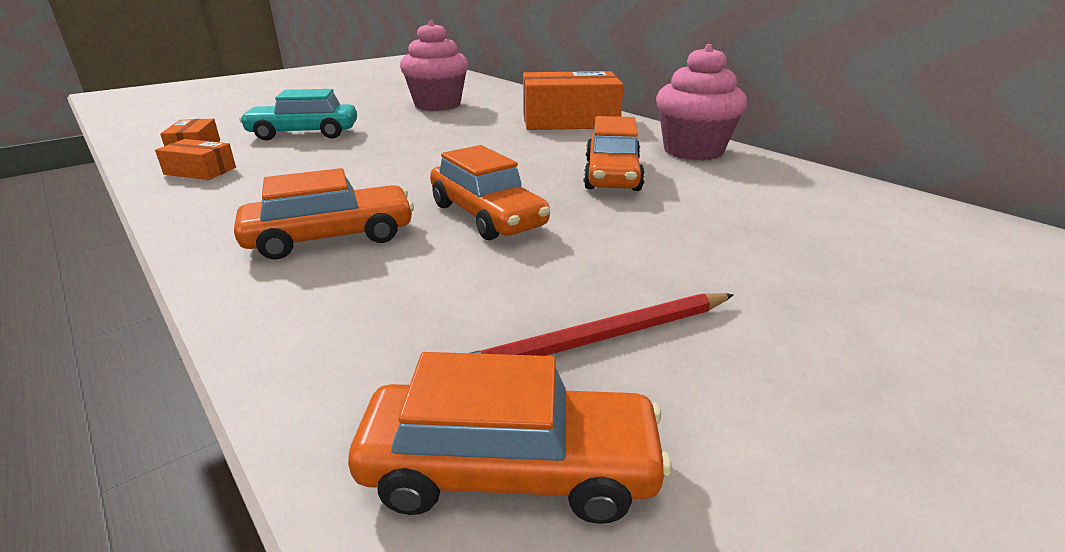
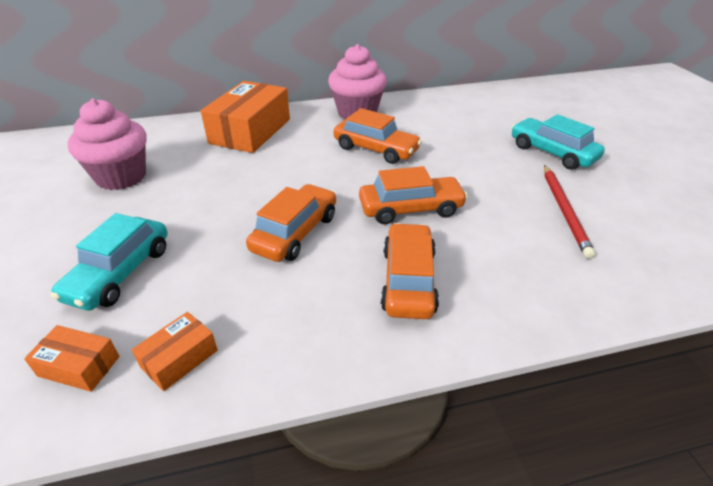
camera: 65 degrees left, 10 degrees up
orange car [348,352,671,524] -> orange car moved to [246,184,336,262]
none -> turquoise car [511,114,605,170]

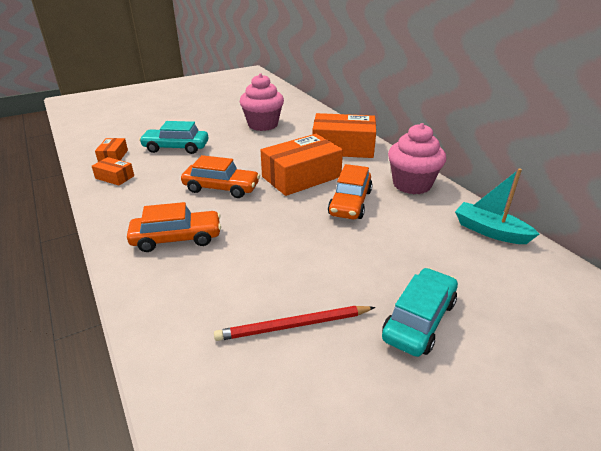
camera: 75 degrees right, 5 degrees down
orange car [359,166,468,224] -> none
none -> orange box [260,134,343,196]
none -> turquoise boat [455,168,539,244]

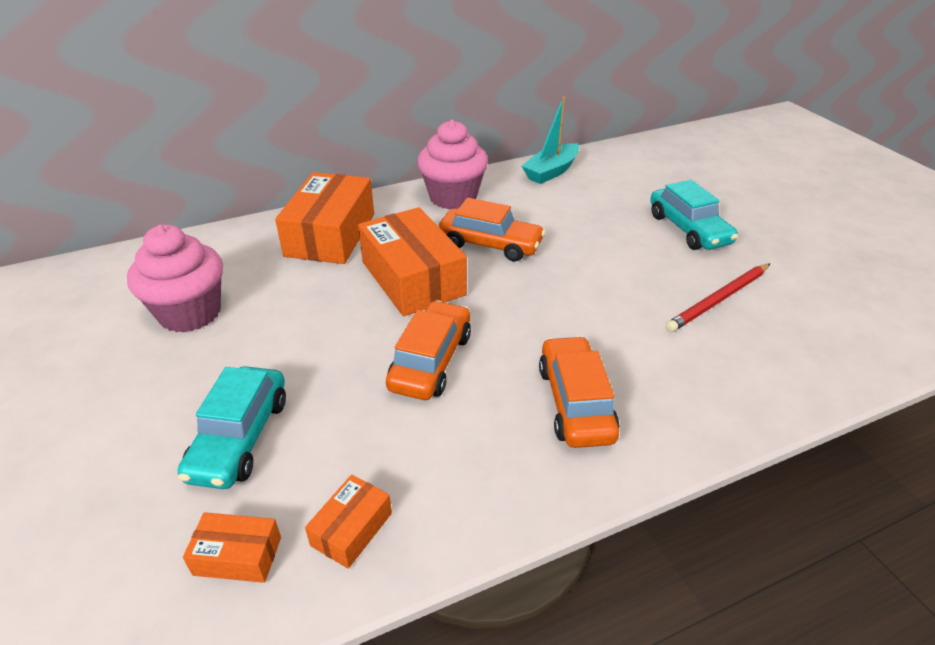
camera: 85 degrees left, 5 degrees up
red pencil [214,306,375,341] -> red pencil turned 60 degrees clockwise [665,264,770,332]
turquoise car [382,268,458,357] -> turquoise car turned 150 degrees counterclockwise [650,180,738,250]

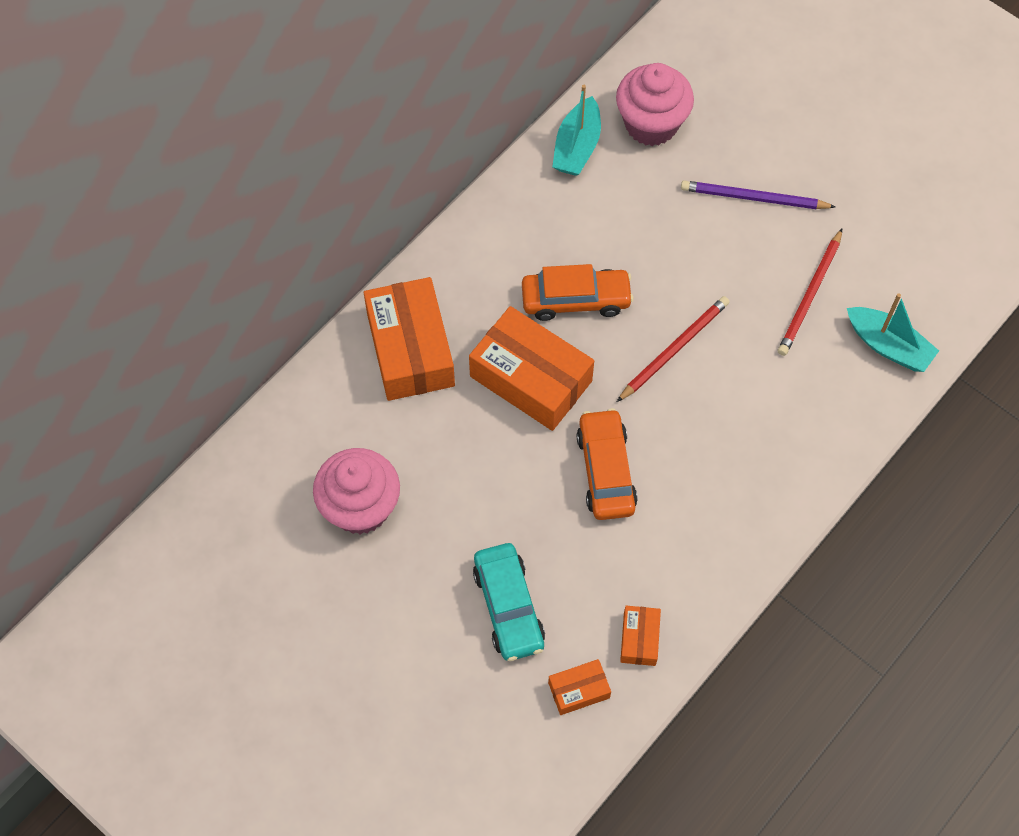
camera: 25 degrees left, 25 degrees up
pink cupcake [417,120,488,209] -> pink cupcake moved to [616,63,694,146]
orange car [539,336,620,448] -> none
turquoise car [650,180,738,250] -> purple pencil [681,180,836,209]
none -> red pencil [617,296,730,402]
none -> turquoise boat [847,293,939,372]

